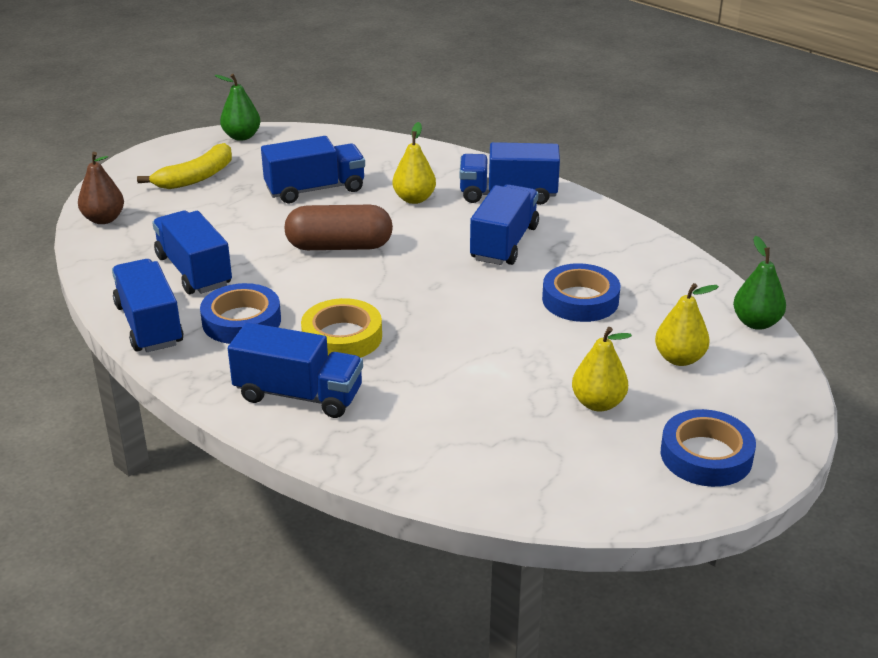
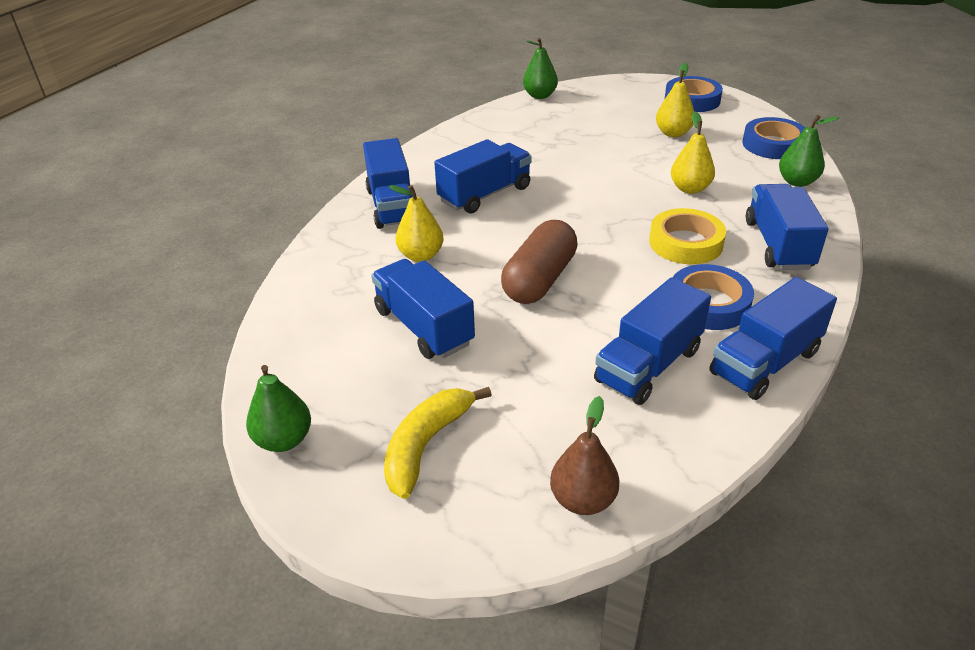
camera: 105 degrees left, 5 degrees up
yellow banana [137,143,232,189] -> yellow banana turned 90 degrees counterclockwise [384,387,492,499]
brown capsule [284,205,393,250] -> brown capsule turned 45 degrees clockwise [501,220,578,304]
blue truck [470,184,539,265] -> blue truck turned 135 degrees clockwise [434,139,532,214]
blue tape [542,263,620,322] -> blue tape moved to [743,117,805,159]
yellow pear [655,283,719,366] -> yellow pear moved to [671,111,715,194]
none -> green pear [779,115,839,187]

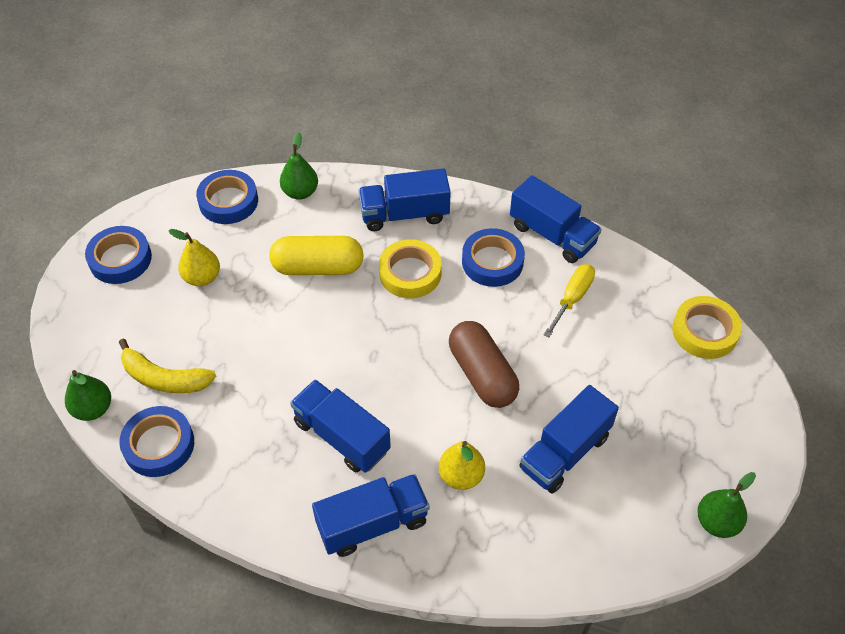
camera: 100 degrees left, 15 degrees up
yellow banana [384,387,492,499] -> yellow banana moved to [119,339,216,393]
brown capsule [501,220,578,304] -> brown capsule turned 45 degrees clockwise [449,321,519,408]
brown pear [550,396,619,515] -> yellow tape [672,296,742,359]
blue truck [594,277,711,405] -> yellow screwdriver [543,264,595,337]
yellow pear [671,111,715,194] -> yellow capsule [269,236,364,275]
none -> blue tape [119,406,194,477]

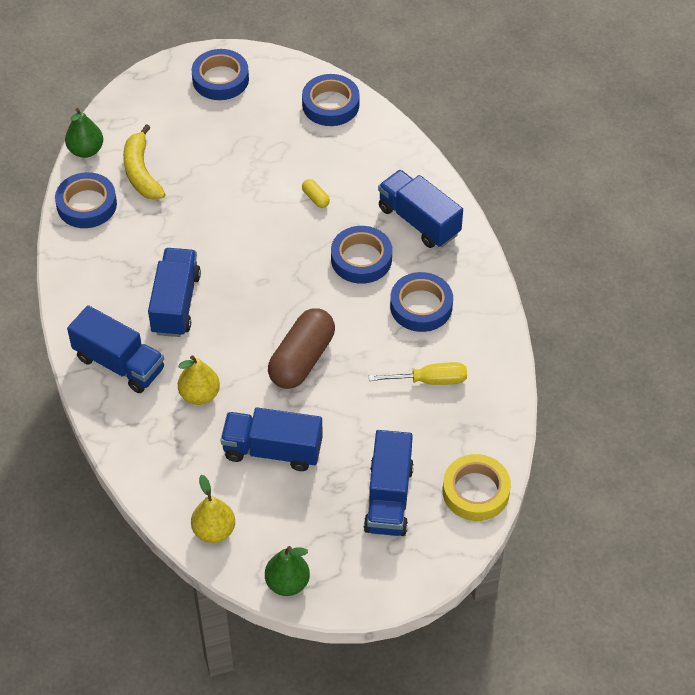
camera: 55 degrees right, 0 degrees up
yellow pear [169,229,220,286] -> yellow pear moved to [191,475,235,543]
yellow capsule [269,236,364,275] -> yellow capsule [302,179,330,208], size x0.41
green pear [280,132,318,200] -> none
yellow tape [379,239,442,298] -> blue tape [331,226,392,284]
blue truck [510,175,602,263] -> blue truck moved to [364,430,414,536]

